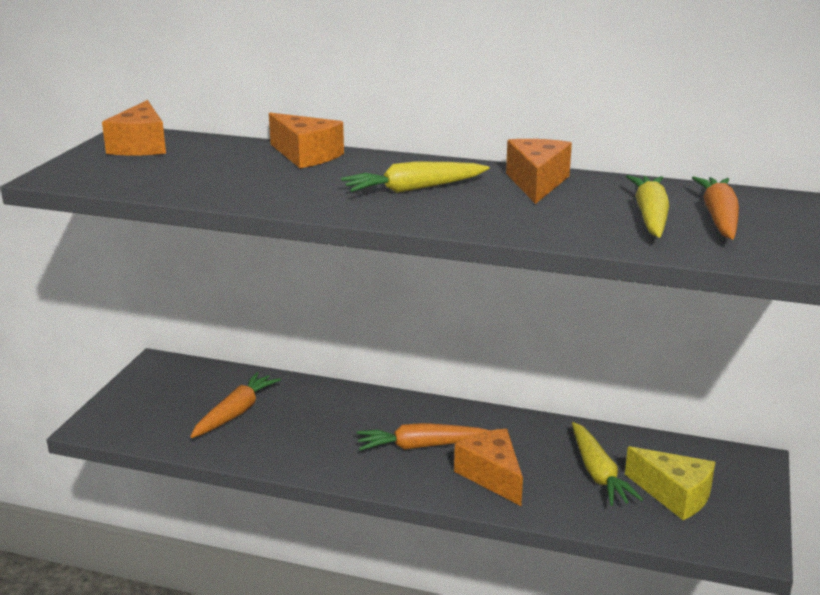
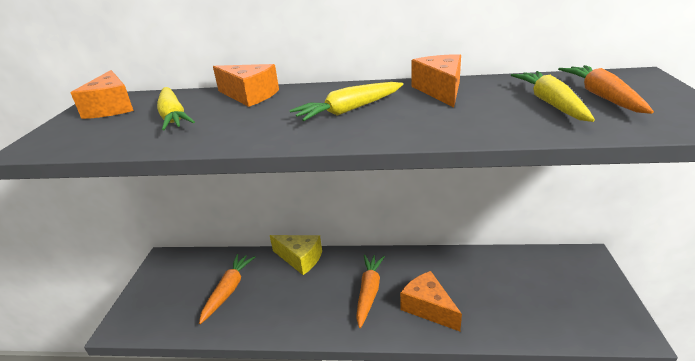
camera: 10 degrees left, 5 degrees up
orange carrot [357,423,491,451] -> orange carrot turned 120 degrees clockwise [356,254,385,328]
yellow carrot [572,422,643,506] -> yellow carrot moved to [157,87,195,130]
yellow cheese [625,446,715,520] -> yellow cheese moved to [270,235,322,275]

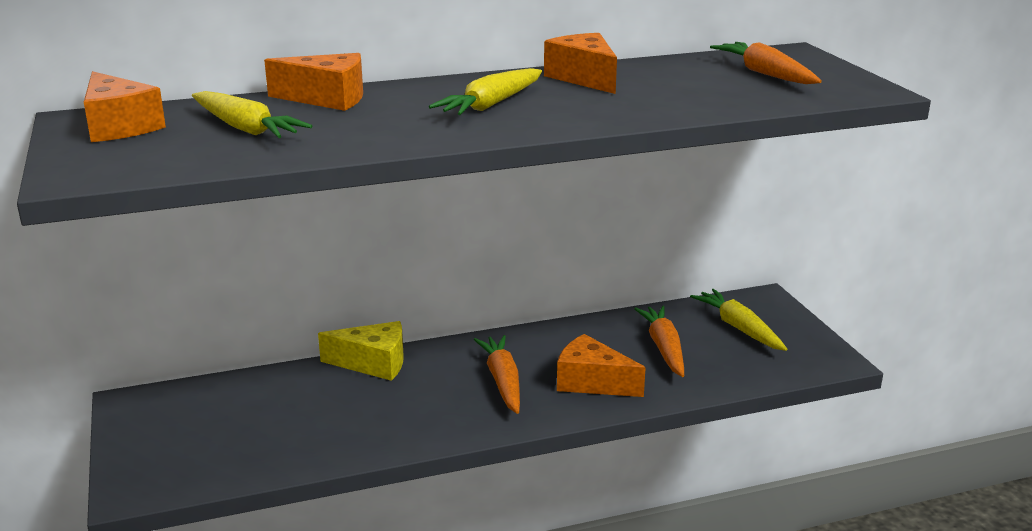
camera: 25 degrees left, 5 degrees down
orange carrot [199,254,255,324] -> orange carrot moved to [634,306,684,377]
yellow carrot [511,71,595,122] -> yellow carrot moved to [690,289,787,351]

